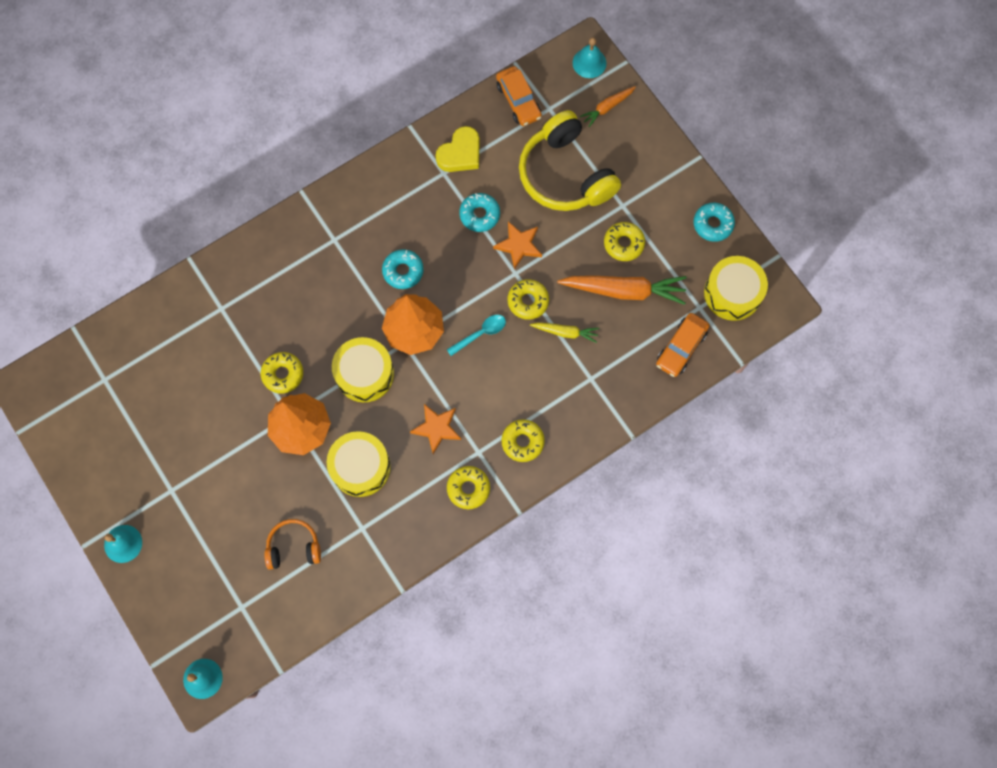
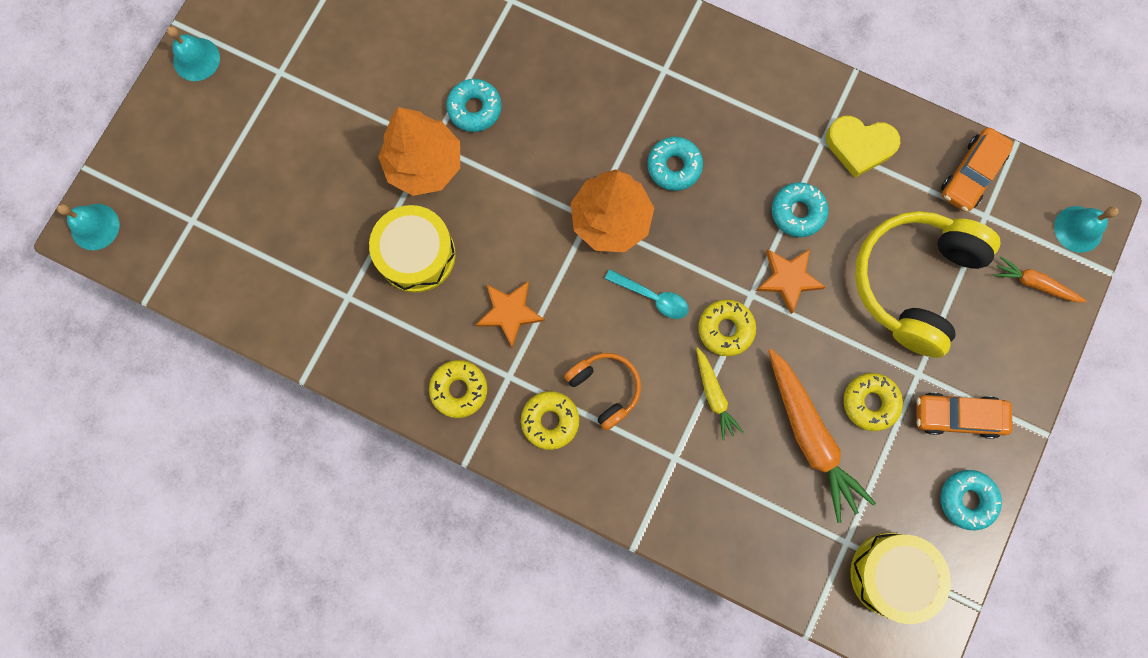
camera: 60 degrees right, 5 degrees up
yellow donut [261,352,303,394] -> turquoise donut [446,79,502,132]
orange headphones [264,519,321,570] -> orange headphones moved to [564,353,641,431]
yellow drum [332,337,394,402] -> none
orange car [656,313,709,377] -> orange car moved to [917,393,1013,439]

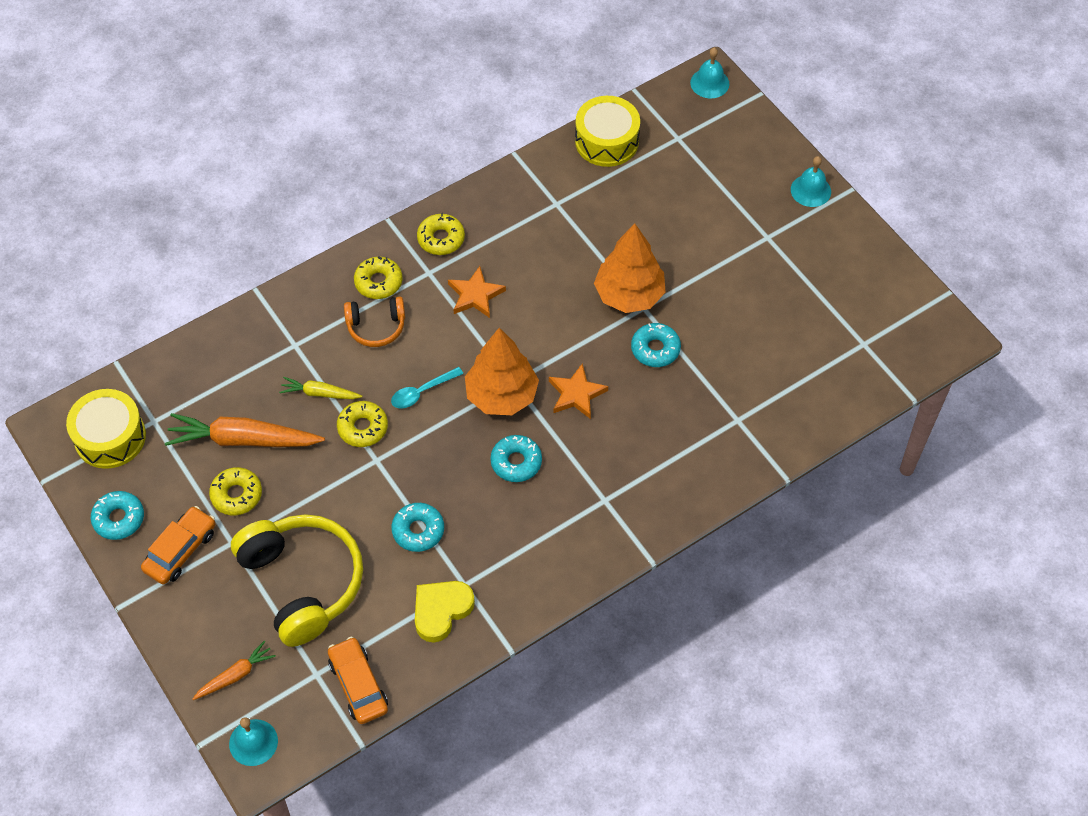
camera: 120 degrees right, 20 degrees down
yellow drum [369,205,456,293] -> yellow drum moved to [575,96,640,167]
orange star [756,249,825,314] -> orange star moved to [549,364,608,419]

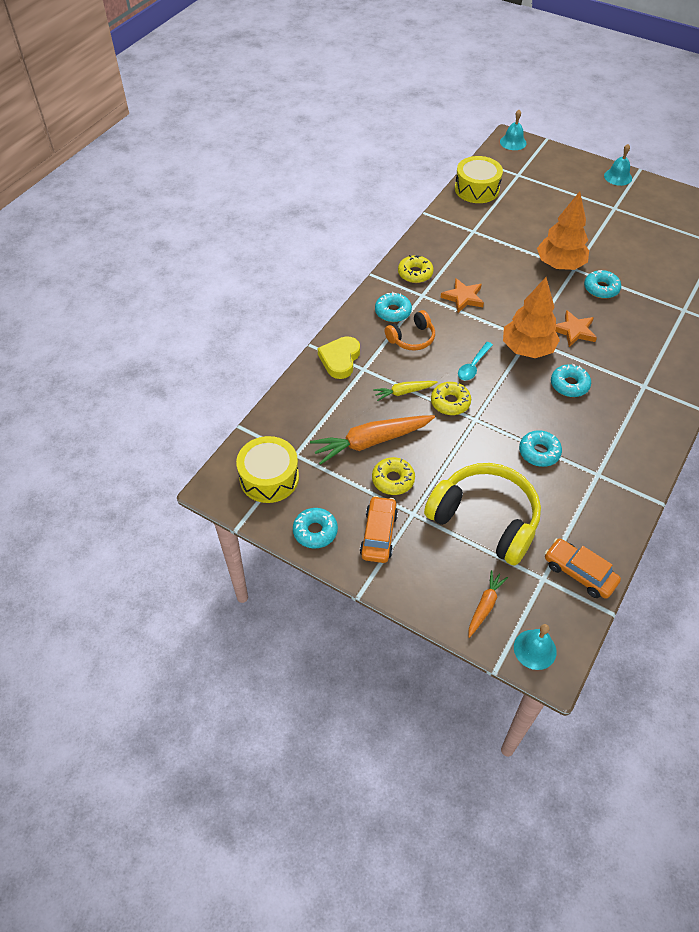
camera: 25 degrees left, 5 degrees down
yellow donut [354,256,403,299] -> turquoise donut [375,292,412,322]
yellow heart [415,581,475,643] -> yellow heart moved to [318,336,360,379]

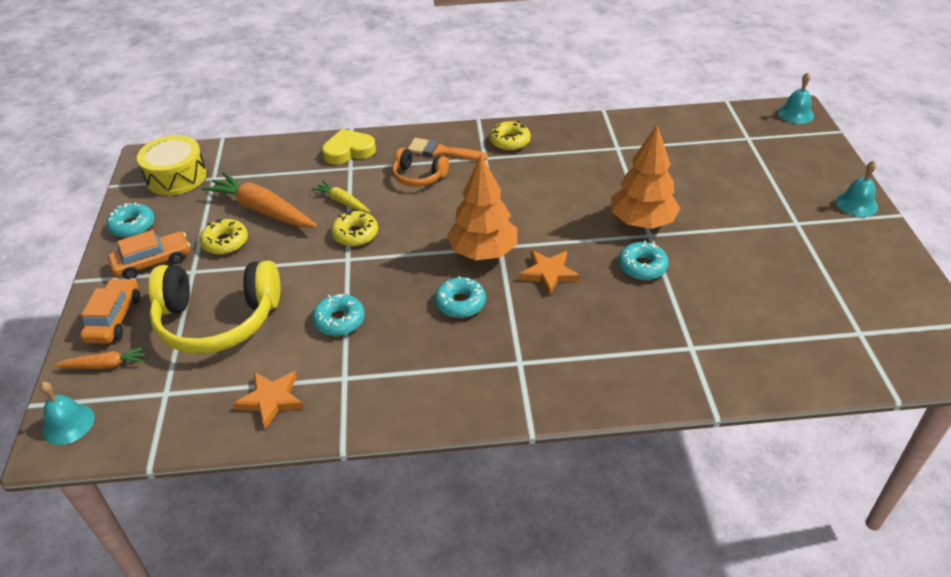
camera: 55 degrees right, 10 degrees down
turquoise donut [375,292,412,322] -> orange brush [408,138,488,161]
yellow headphones [424,463,541,565] -> yellow headphones turned 90 degrees clockwise [149,261,280,354]
orange star [440,278,484,313] -> orange star moved to [233,371,304,429]
yellow drum [455,156,503,203] -> none
turquoise spoon [458,342,493,380] -> none
orange car [545,538,621,599] -> orange car moved to [80,278,140,344]

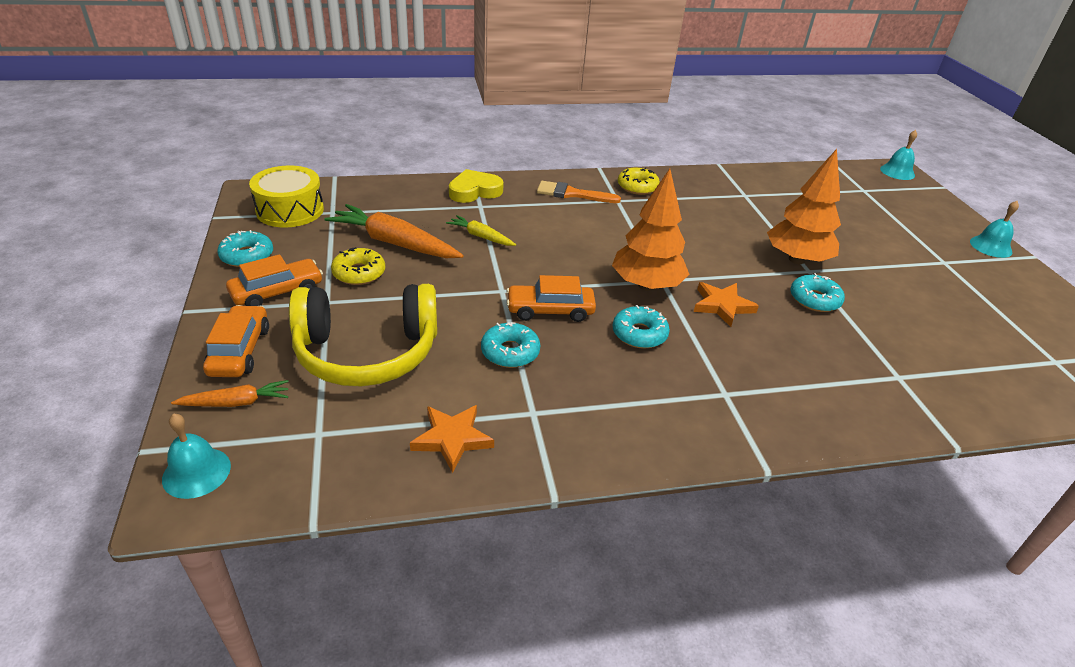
camera: 10 degrees left, 5 degrees down
yellow donut [331,211,378,246] -> none
orange headphones [392,148,449,187] -> none
none -> orange car [506,275,596,322]

